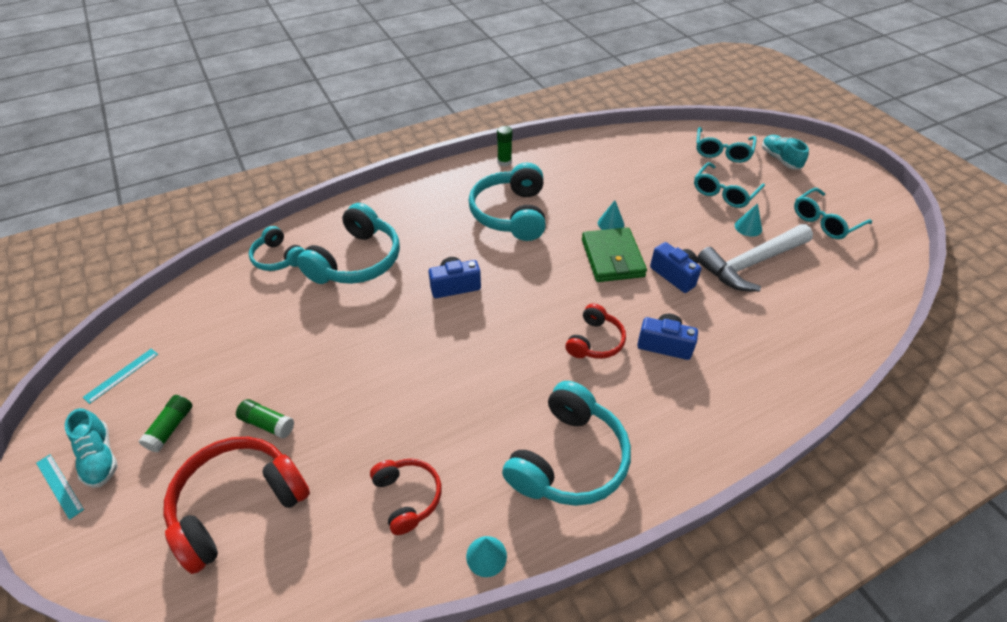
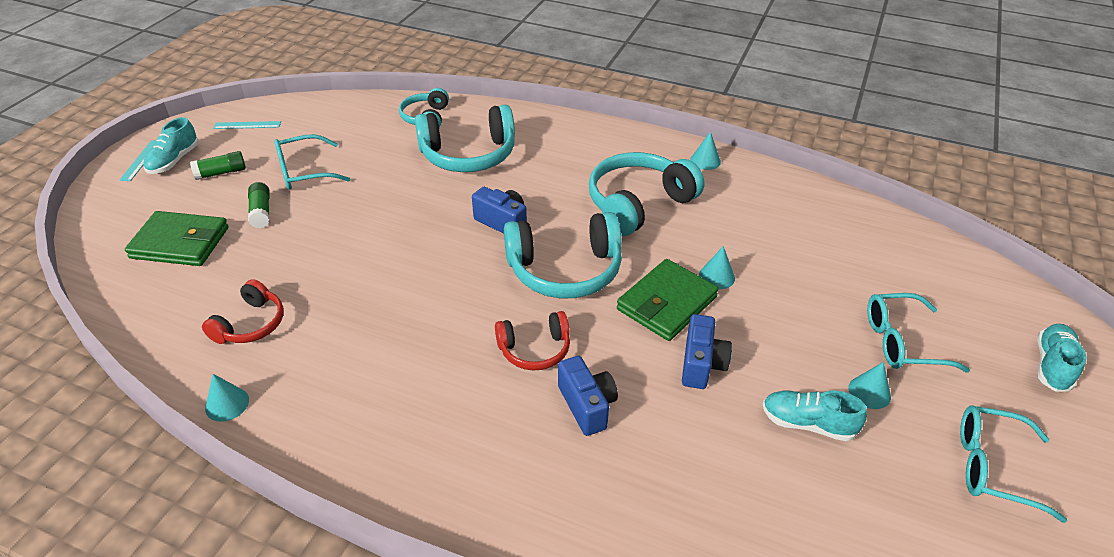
camera: 50 degrees right, 5 degrees down
red headphones [163,437,310,574] -> green wallet [125,211,229,266]
green glue stick [497,126,512,167] -> turquoise cone [690,132,721,170]
turquoise headphones [502,381,631,506] -> turquoise headphones moved to [504,212,622,298]
turquoise glasses [696,127,756,163] -> turquoise glasses moved to [274,134,350,190]
white hammer [697,224,813,292] -> turquoise shoe [763,391,867,441]

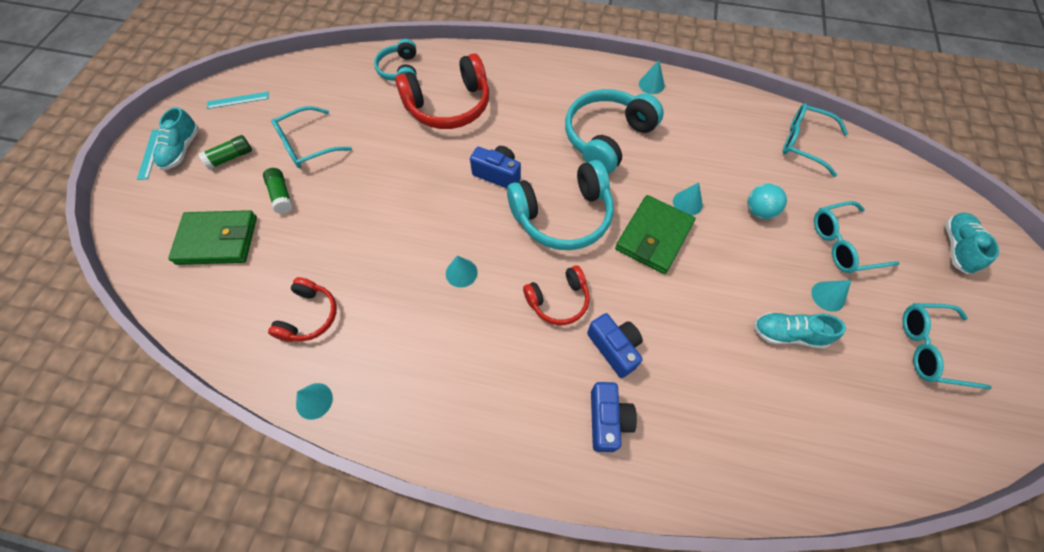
camera: 10 degrees left, 20 degrees up
turquoise headphones [415,105,515,172] -> red headphones [395,53,489,129]
blue camera [682,314,732,389] -> blue camera moved to [591,382,637,452]
none -> turquoise cone [446,256,478,288]
none -> turquoise ball [747,183,787,219]
none -> turquoise glasses [782,104,848,177]

